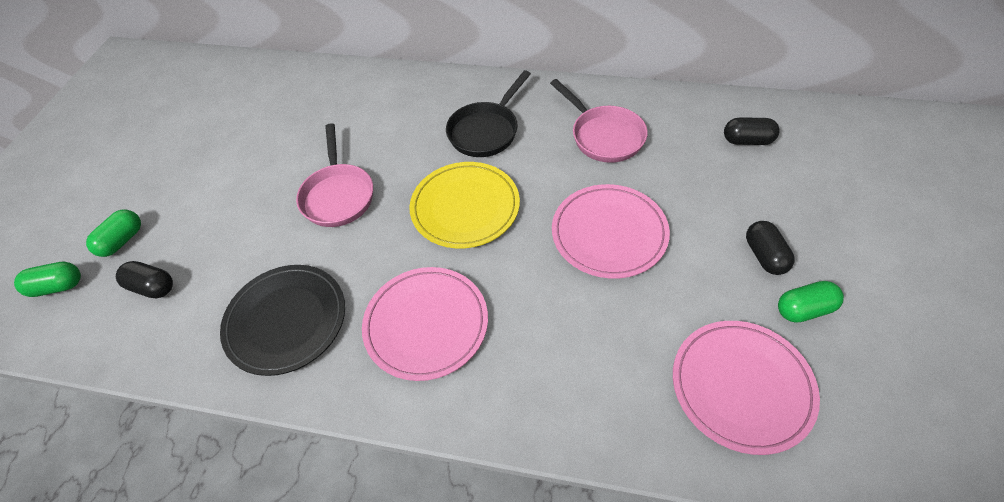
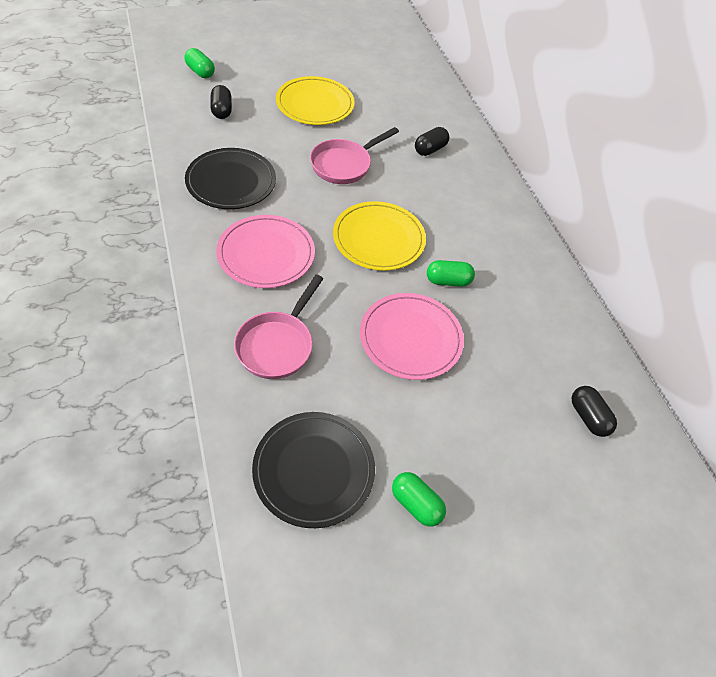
camera: 50 degrees right, 0 degrees up
green capsule [86,210,141,257] -> green capsule moved to [427,260,475,287]
black pan [446,70,531,157] -> none
pink pan [550,79,648,163] -> pink pan moved to [234,275,323,379]
pink plate [673,321,820,455] -> black plate [252,412,375,528]
black capsule [746,221,795,275] -> black capsule moved to [415,127,449,156]
none -> yellow plate [276,76,355,125]

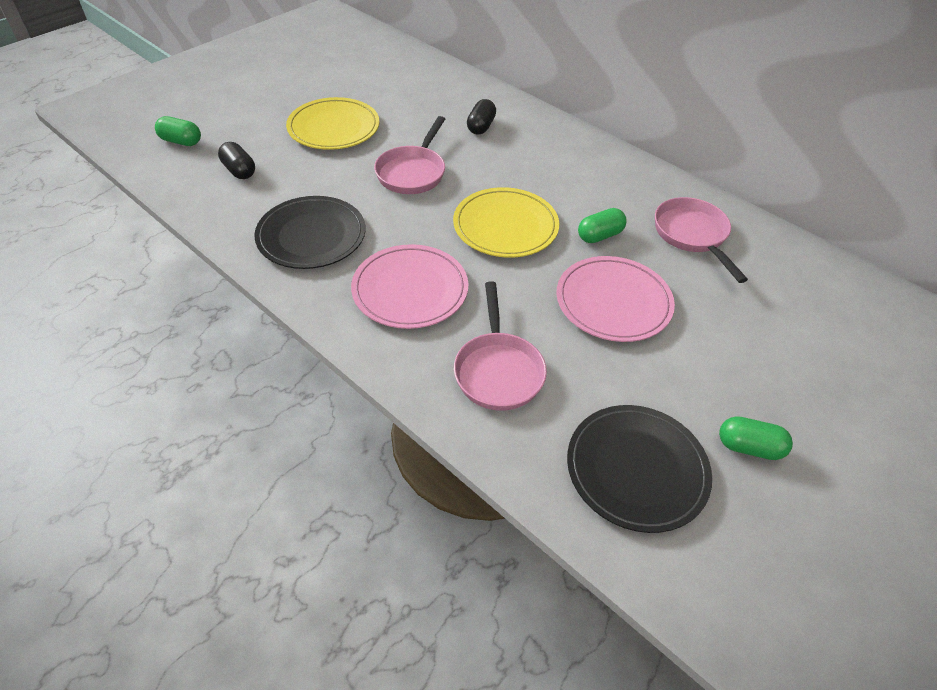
camera: 25 degrees left, 5 degrees down
black capsule [572,386,617,437] -> none
none -> pink pan [655,197,748,283]

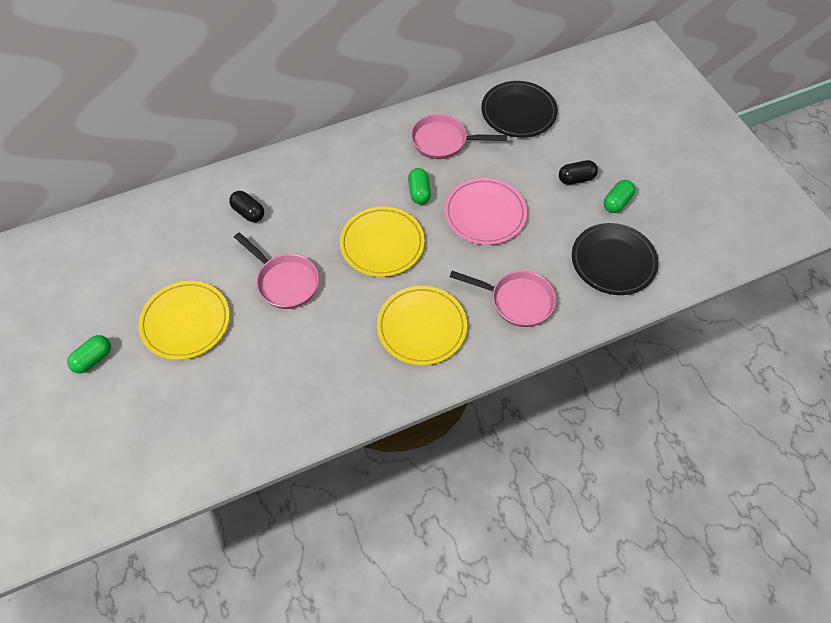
camera: 65 degrees left, 10 degrees up
green capsule [155,116,201,146] -> green capsule moved to [67,335,111,373]
black capsule [218,142,255,179] -> black capsule moved to [559,160,598,185]
black plate [254,196,366,269] -> black plate moved to [481,81,558,138]
pink plate [351,244,468,329] -> yellow plate [377,286,467,365]

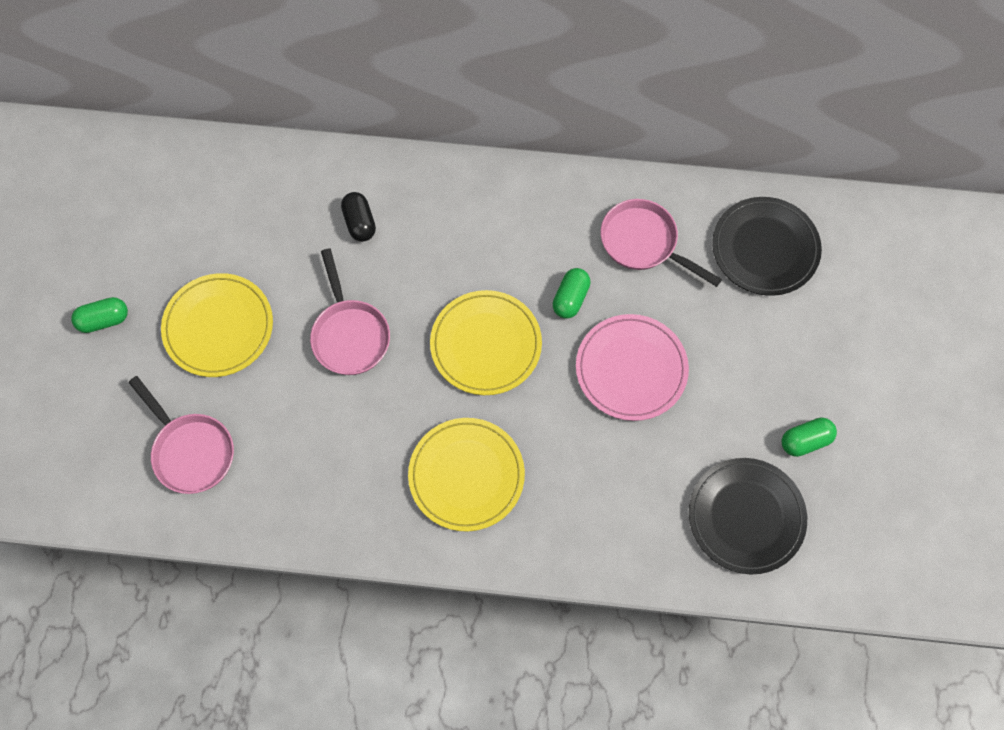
camera: 30 degrees right, 10 degrees up
pink pan [450,271,556,327] -> pink pan moved to [128,376,234,494]
black capsule [559,160,598,185] -> none

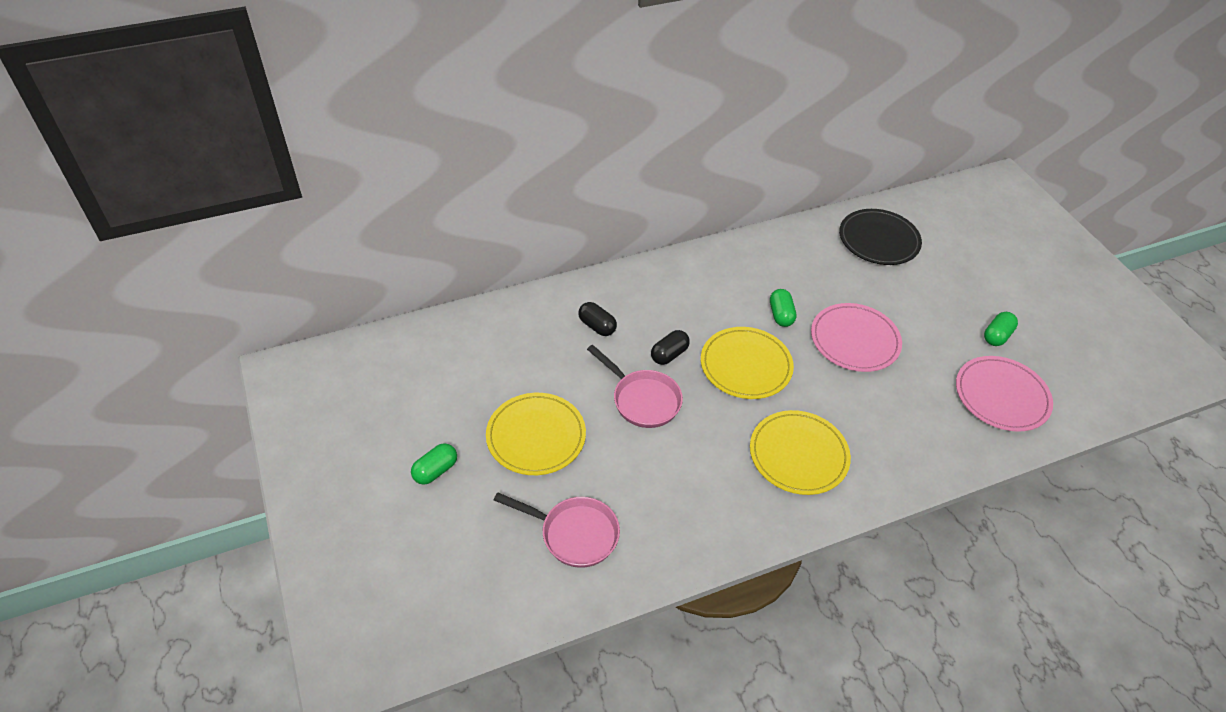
camera: 30 degrees left, 20 degrees down
pink pan [601,199,722,287] -> none
black plate [689,458,807,574] -> pink plate [956,356,1053,432]
none -> black capsule [651,330,690,365]

